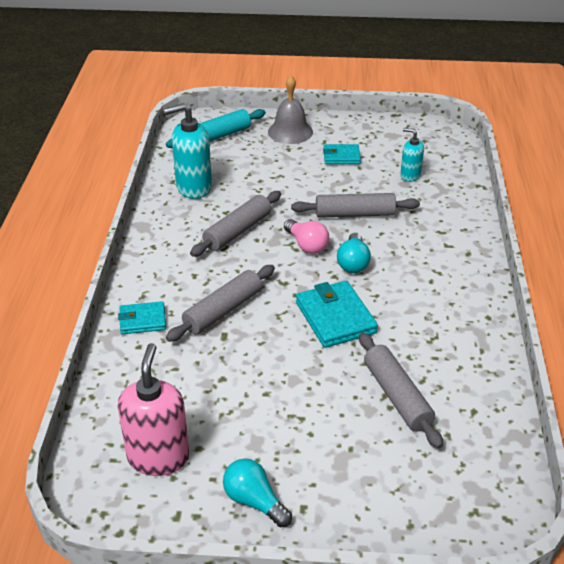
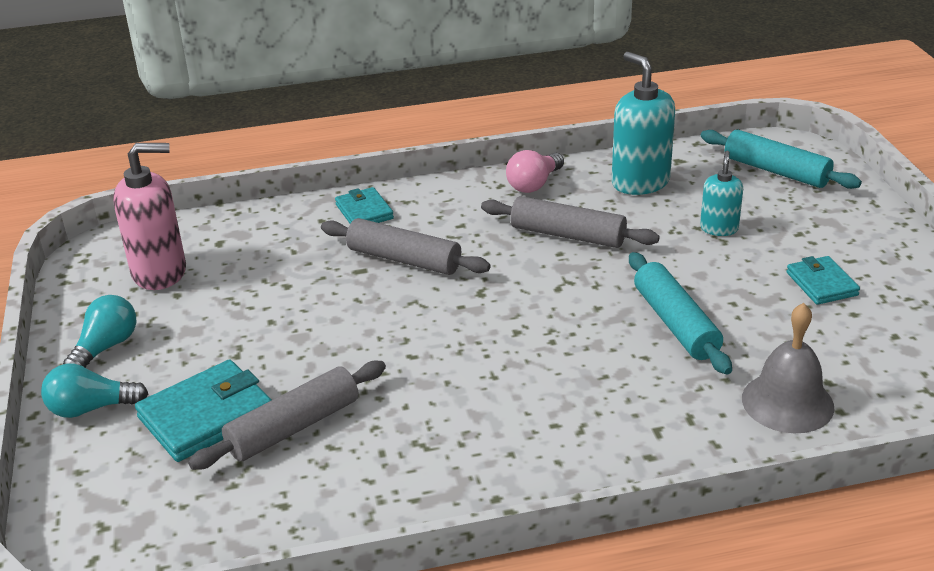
camera: 75 degrees right, 5 degrees down
grey bell [268,76,313,144] -> grey bell moved to [742,303,834,433]
pink light bulb [284,219,329,254] -> pink light bulb moved to [506,150,564,193]
grey rolling pin [291,193,420,218] -> turquoise rolling pin [629,252,732,375]
turquoise wallet [296,281,378,348] -> turquoise wallet moved to [135,360,272,462]
turquoise light bulb [337,233,371,273] -> turquoise light bulb moved to [41,364,148,418]
turquoise soap dispenser [400,128,424,182] -> turquoise soap dispenser moved to [700,151,743,236]

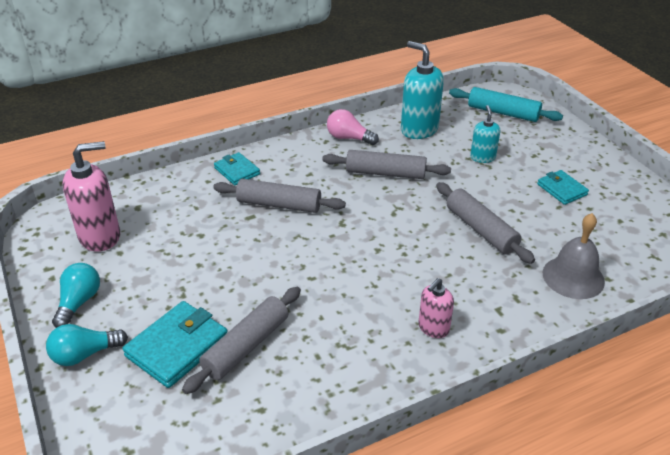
camera: 15 degrees left, 5 degrees up
pink light bulb [506,150,564,193] -> pink light bulb turned 90 degrees clockwise [327,109,379,145]
turquoise rolling pin [629,252,732,375] -> grey rolling pin [436,182,535,264]
none -> pink soap dispenser [418,278,454,338]

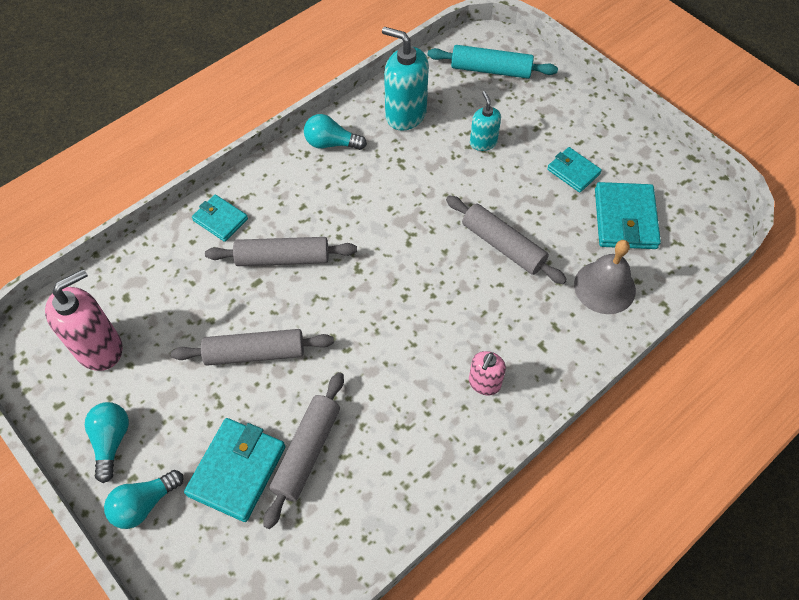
camera: 15 degrees left, 20 degrees up
grey rolling pin [322,150,451,179] -> grey rolling pin moved to [171,329,334,366]
pink light bulb [327,109,379,145] -> turquoise light bulb [304,114,367,150]
none -> turquoise wallet [595,182,661,249]

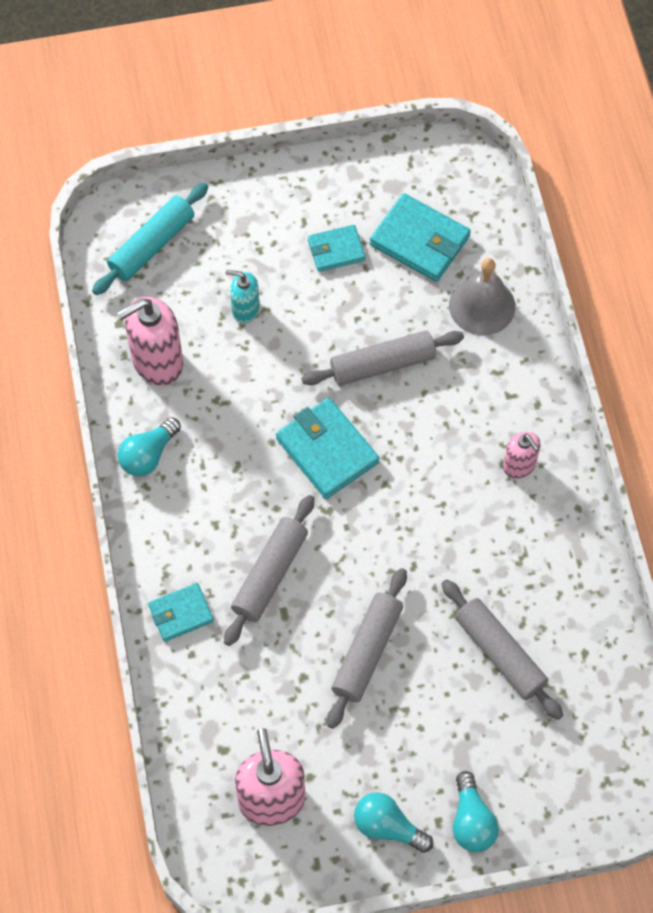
camera: 60 degrees left, 5 degrees up
turquoise wallet [184,418,286,522] -> turquoise wallet moved to [276,398,379,499]
turquoise soap dispenser [382,27,429,131] -> pink soap dispenser [117,296,183,386]

